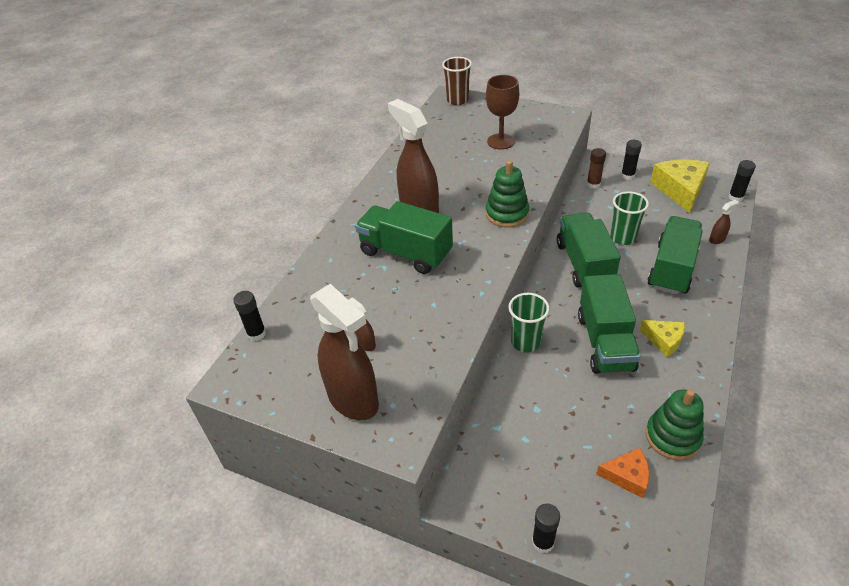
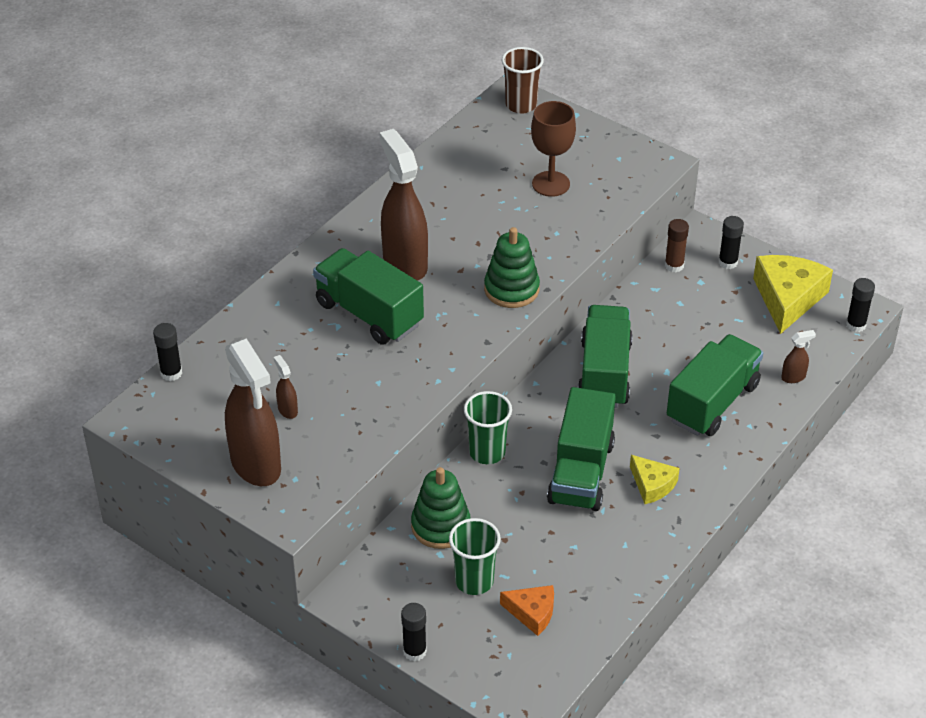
camera: 10 degrees right, 0 degrees up
green cup [610,191,649,245] -> green cup moved to [449,518,501,595]
green stacking toy [645,389,704,460] -> green stacking toy moved to [411,467,470,549]

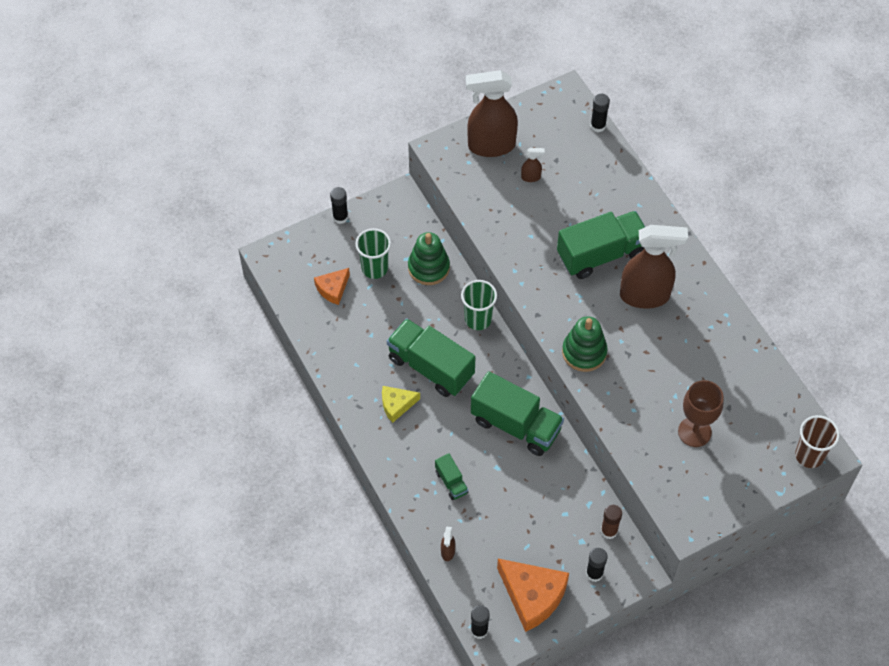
camera: 115 degrees right, 15 degrees up
green truck [667,334,763,436] -> green truck [435,453,468,500], size x0.47
yellow cheese [753,255,833,334] -> orange cheese [497,559,569,632]

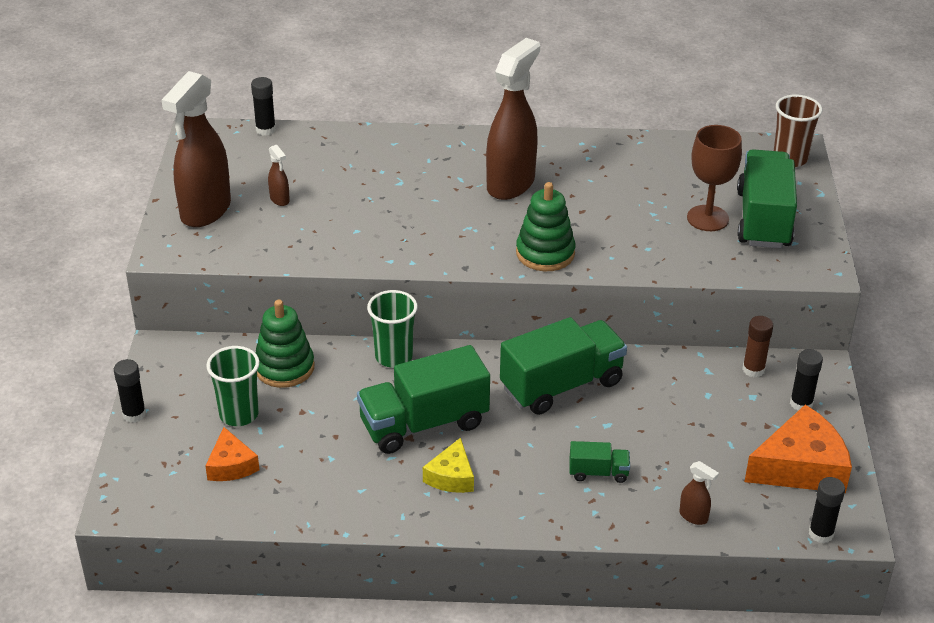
camera: 60 degrees left, 20 degrees down
brown spray bottle [521,148,545,182] -> brown spray bottle turned 120 degrees clockwise [268,145,290,206]
green truck [557,211,645,279] -> green truck moved to [737,149,797,248]

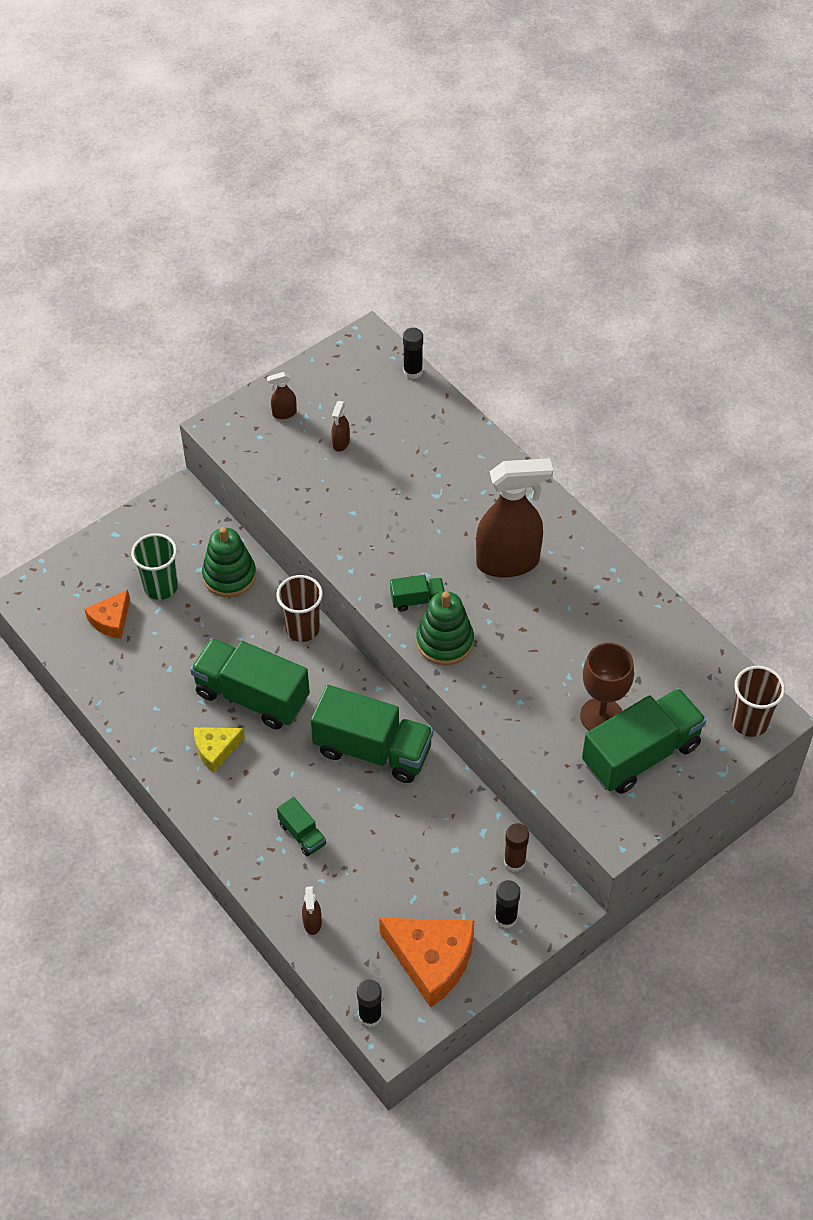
camera: 50 degrees right, 15 degrees up
black glue stick [114,359,146,423] -> none
brown spray bottle [162,71,231,227] -> brown spray bottle [267,372,297,419], size x0.41
green cup [367,290,418,368] -> brown cup [276,575,323,642]
none -> green truck [390,575,445,612]

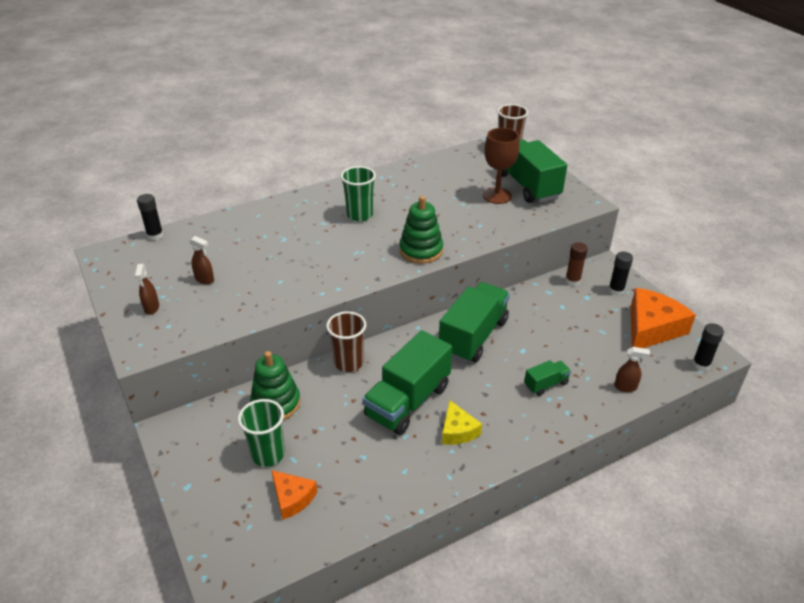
camera: 80 degrees left, 15 degrees down
green truck [390,575,445,612] -> none
brown spray bottle [476,458,553,578] -> green cup [340,166,376,222]

